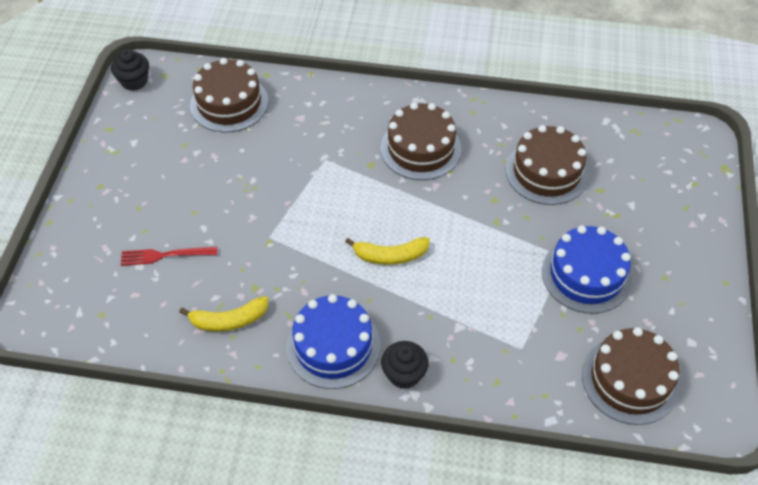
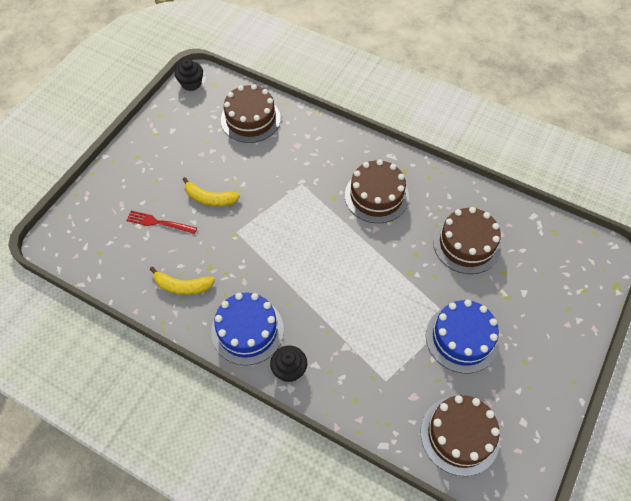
camera: 20 degrees right, 5 degrees up
yellow banana [345,237,430,265] -> yellow banana moved to [182,177,240,206]

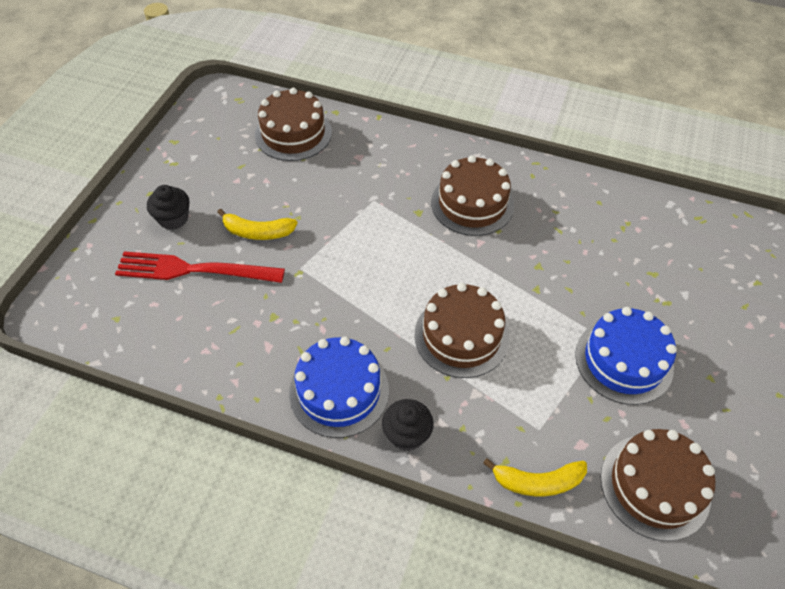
camera: 10 degrees left, 5 degrees down
red fork [126,211,197,234] -> red fork [115,251,285,283], size x1.72
yellow banana [150,267,215,295] -> yellow banana moved to [483,458,587,496]
black cupcake [175,59,203,91] -> black cupcake moved to [147,185,189,230]
brown cake [433,207,501,274] -> brown cake moved to [414,283,509,378]

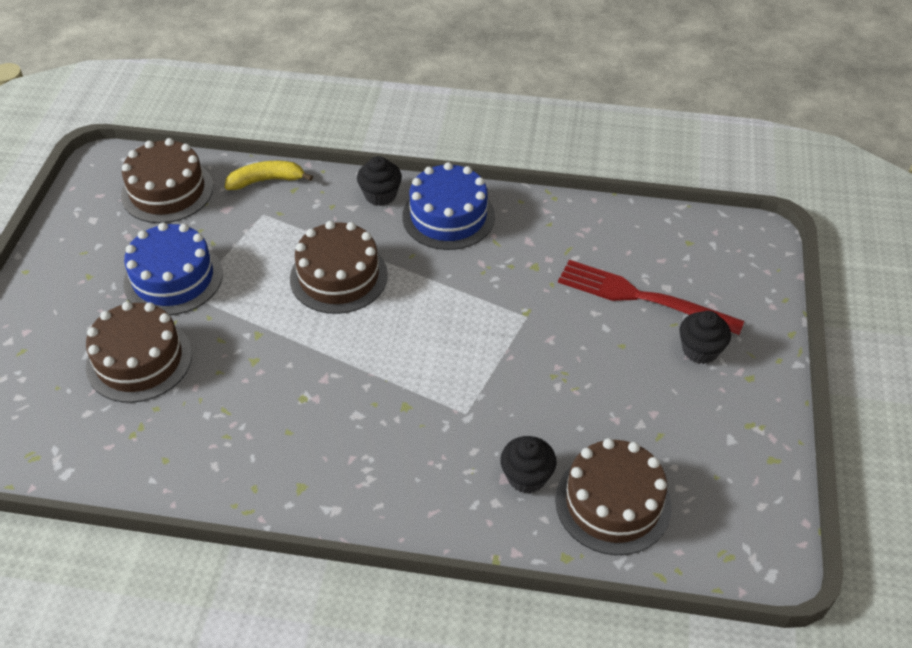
camera: 170 degrees right, 5 degrees down
red fork [115,251,285,283] -> red fork turned 150 degrees counterclockwise [558,260,744,335]
yellow banana [217,209,298,240] -> none
brown cake [431,155,514,236] -> brown cake moved to [86,301,192,403]
none -> black cupcake [500,436,557,493]

